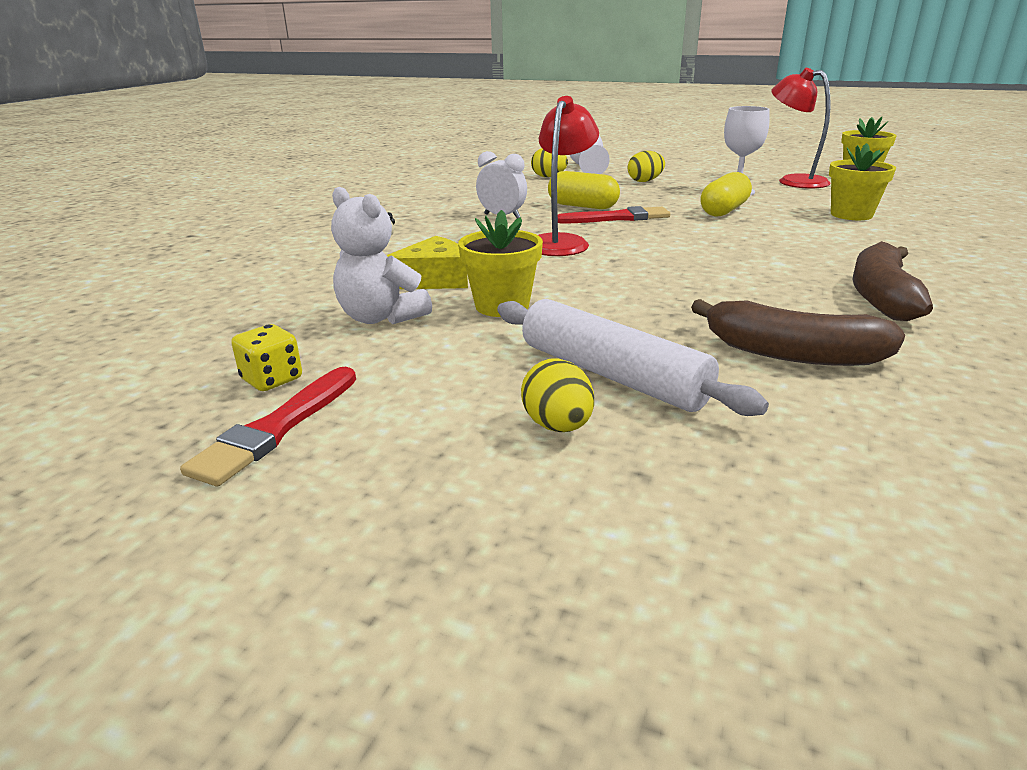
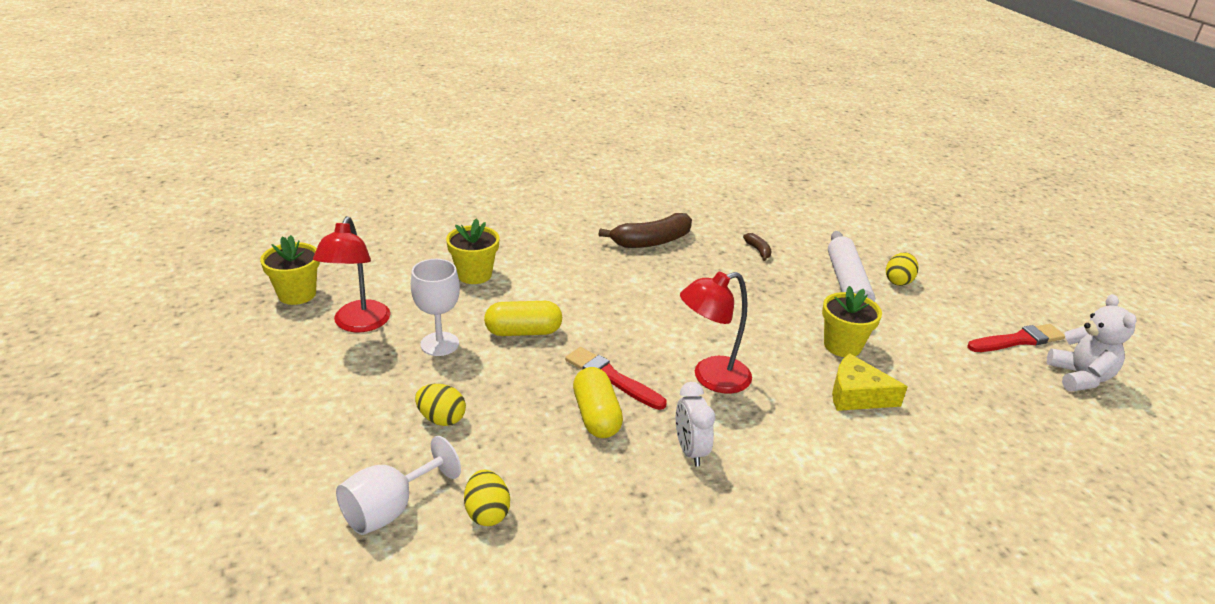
camera: 135 degrees left, 5 degrees up
yellow dice [231,324,302,391] -> none
white teddy bear [331,187,432,324] -> white teddy bear moved to [1047,294,1136,391]
brown banana [691,299,905,366] -> brown banana [743,233,772,261], size x0.48

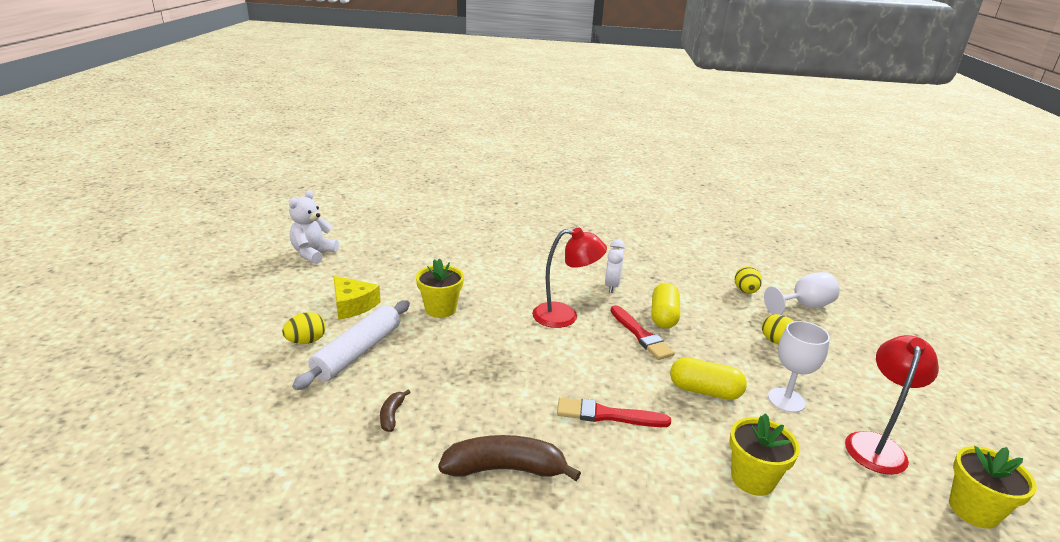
camera: 155 degrees left, 5 degrees down
yellow cheese [832,353,908,411] -> yellow cheese moved to [333,276,381,320]
red brush [967,324,1065,352] -> red brush moved to [557,398,671,427]

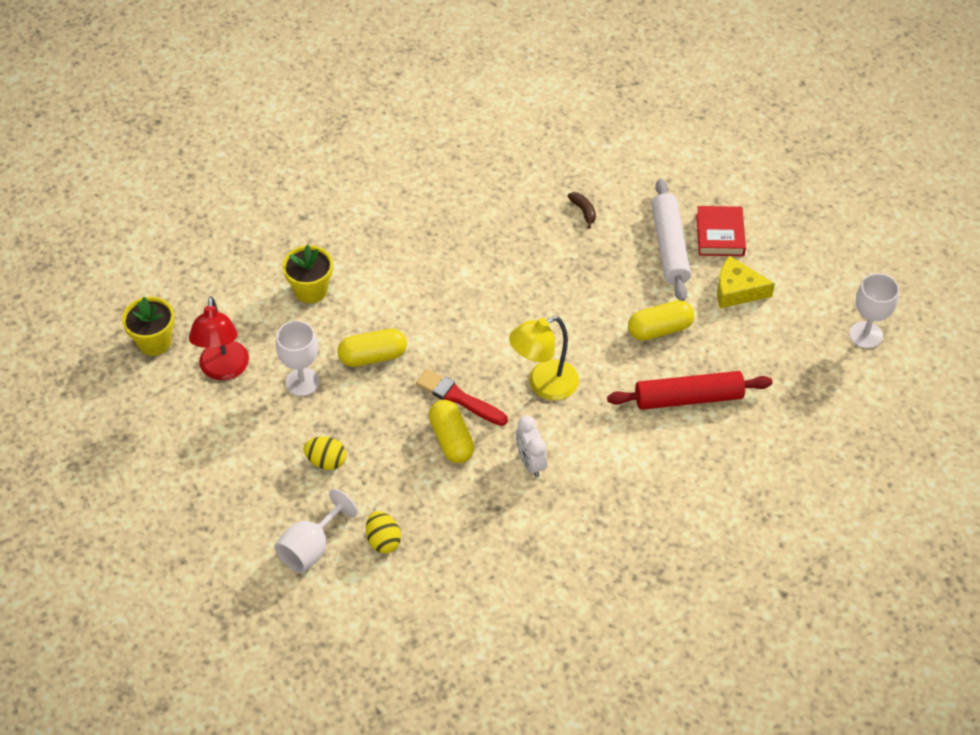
camera: 150 degrees right, 25 degrees up
yellow egg [282,312,326,344] -> red book [696,206,746,256]
white teddy bear [289,190,339,264] -> white goblet [849,273,899,349]
yellow flower pot [416,258,464,318] -> yellow capsule [628,300,694,341]
brown banana [438,435,581,481] -> none
red lamp [532,228,607,328] -> yellow lamp [509,316,579,400]
red brush [557,398,671,427] -> none
none -> red rolling pin [607,371,773,410]

